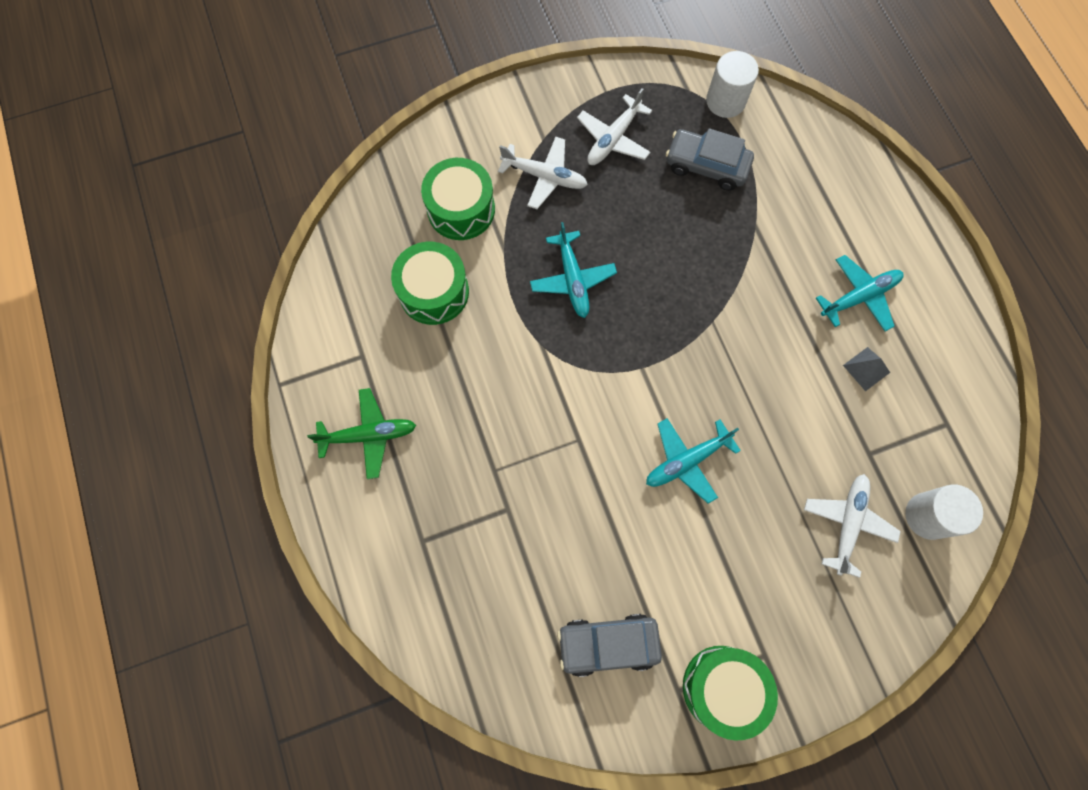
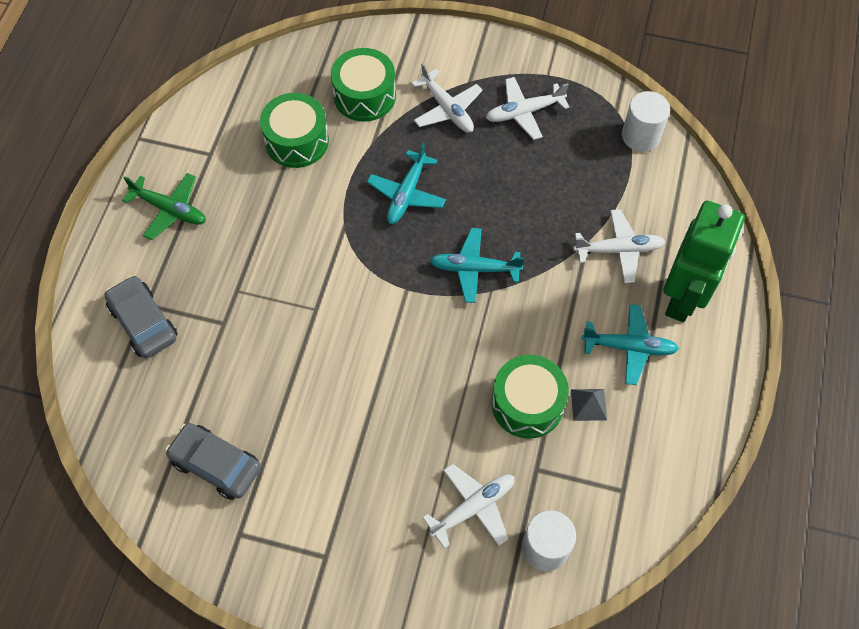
camera: 35 degrees right, 10 degrees down
turquoise plane [646,418,741,504] -> turquoise plane moved to [430,228,525,303]
grey car [666,128,754,191] -> grey car moved to [104,275,178,358]
green drum [683,646,778,741] -> green drum moved to [492,355,569,439]
none -> white plane [574,209,666,283]
none -> green robot [663,201,745,322]

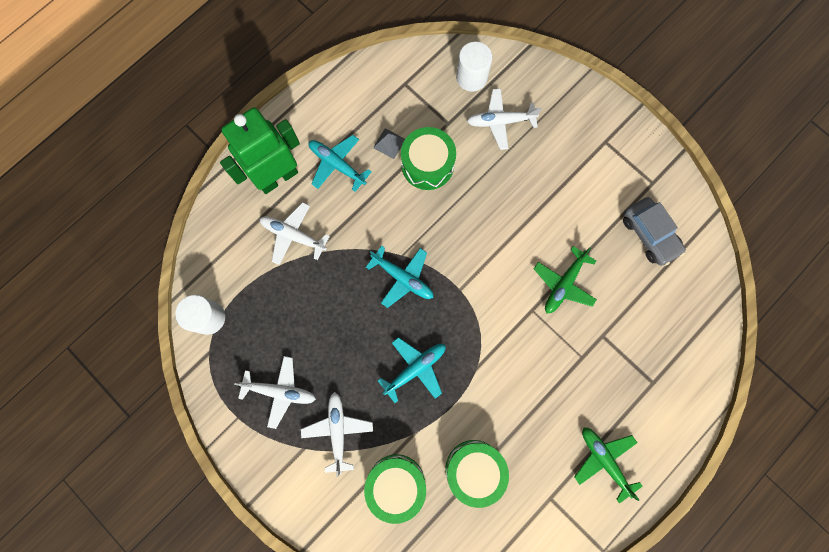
camera: 150 degrees left, 15 degrees up
grey car [104,275,178,358] -> none
none -> green plane [534,246,597,314]

